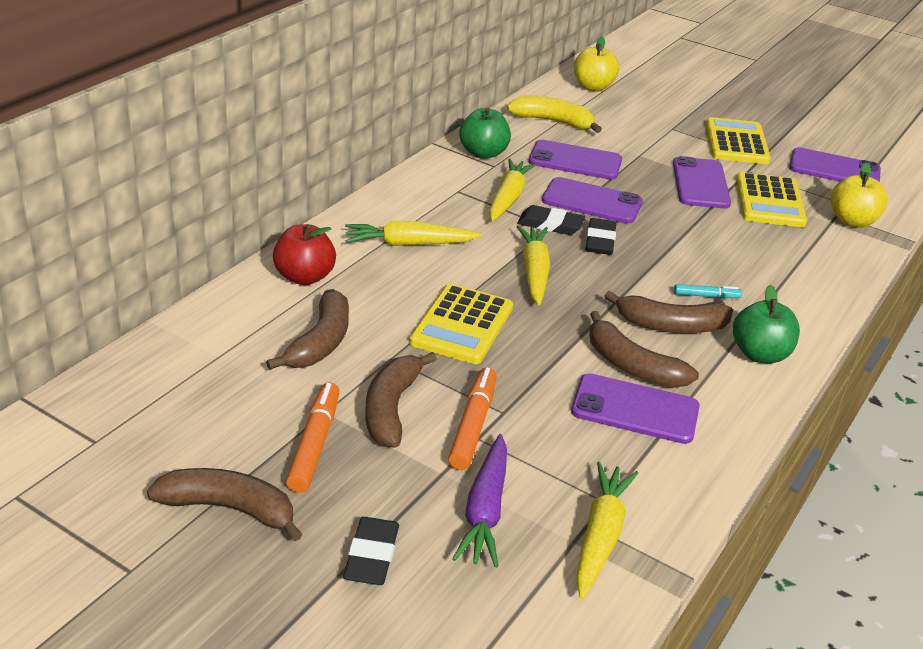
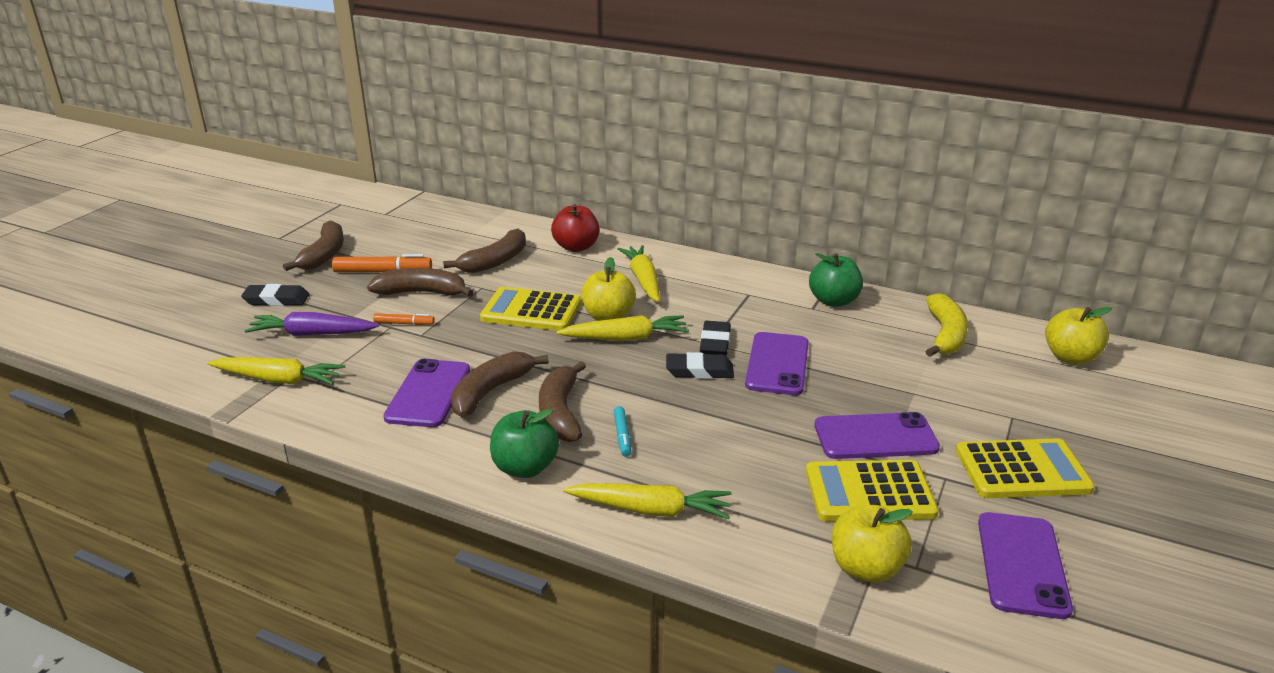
camera: 85 degrees right, 5 degrees down
brown banana [266,289,349,370] -> brown banana turned 60 degrees counterclockwise [443,229,526,273]
orange marker [448,367,497,470] -> orange marker [373,313,435,325], size x0.57
yellow carrot [489,158,536,222] -> yellow carrot moved to [563,483,732,519]
purple phone [529,140,622,180] -> none
none -> yellow apple [581,257,636,321]

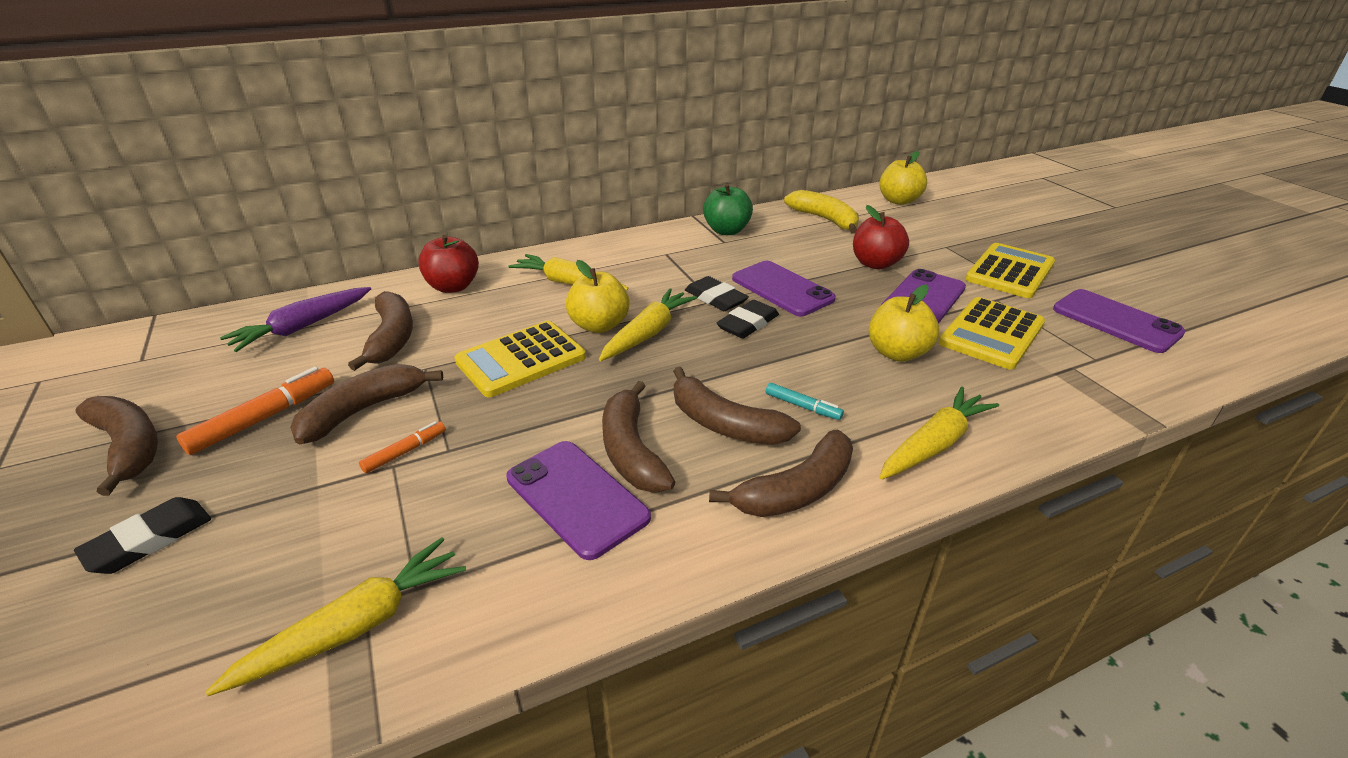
camera: 50 degrees left, 5 degrees up
purple carrot [245,312,379,336] -> purple carrot moved to [220,287,371,352]
green apple [490,409,559,478] -> brown banana [709,430,853,517]
yellow apple [832,505,913,583] -> yellow apple moved to [869,285,939,362]
none -> red apple [853,205,909,269]

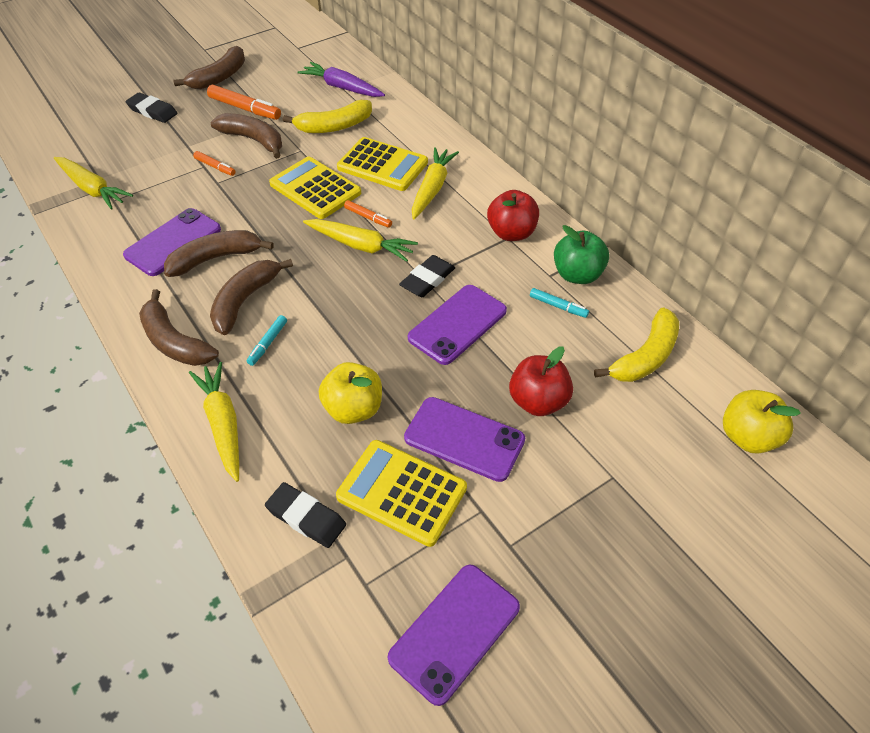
camera: 80 degrees right, 15 degrees up
brown banana [348,291,413,371] -> yellow banana [283,100,372,133]
red apple [418,235,479,293] -> red apple moved to [487,190,539,241]
yellow apple [566,260,629,333] -> orange marker [344,200,392,228]
black eraser [717,300,779,339] -> black eraser moved to [265,482,346,548]
yellow carrot [879,387,999,480] -> yellow carrot turned 150 degrees counterclockwise [189,362,239,482]
yellow calculator [965,243,1055,298] -> yellow calculator moved to [337,137,428,191]
none -> turquoise marker [530,288,589,318]

